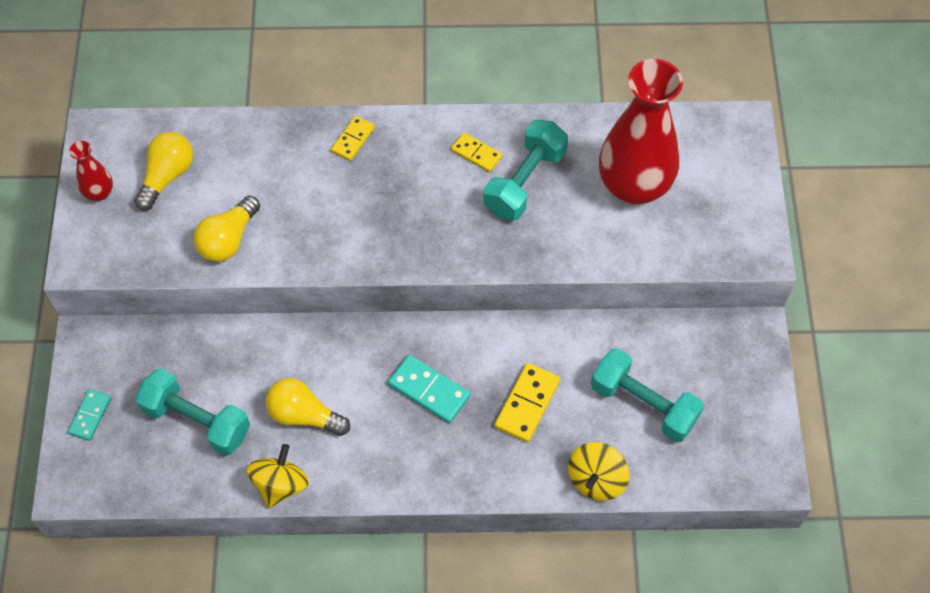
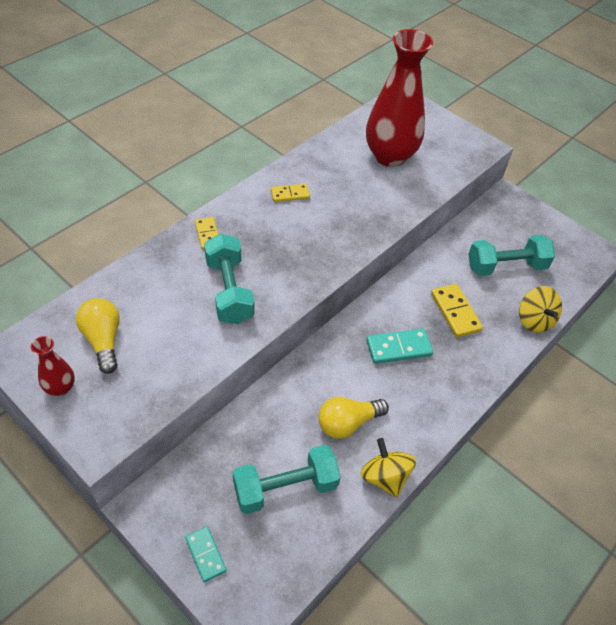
camera: 50 degrees left, 10 degrees down
yellow light bulb [193,196,260,262] -> none
turquoise dumbbell [483,120,568,221] -> turquoise dumbbell moved to [204,233,254,324]

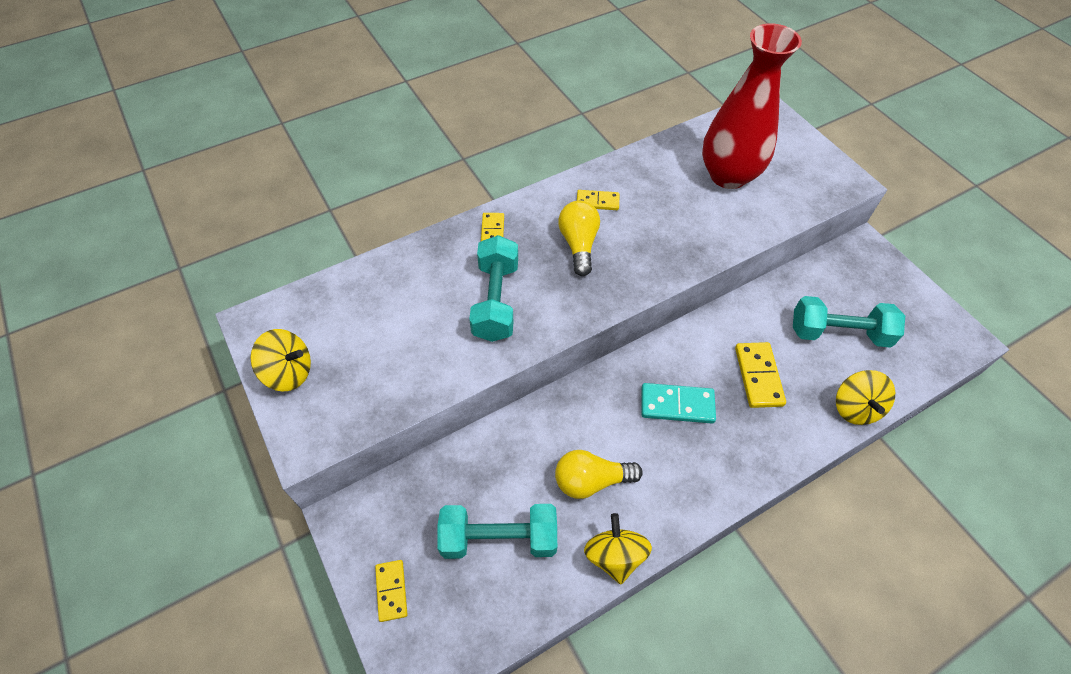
camera: 20 degrees right, 5 degrees up
red vase [31,336,75,396] -> yellow spinning top [250,329,311,392]
yellow light bulb [76,298,120,374] -> yellow light bulb moved to [558,200,600,276]
turquoise domino [185,526,226,582] -> yellow domino [375,560,407,622]

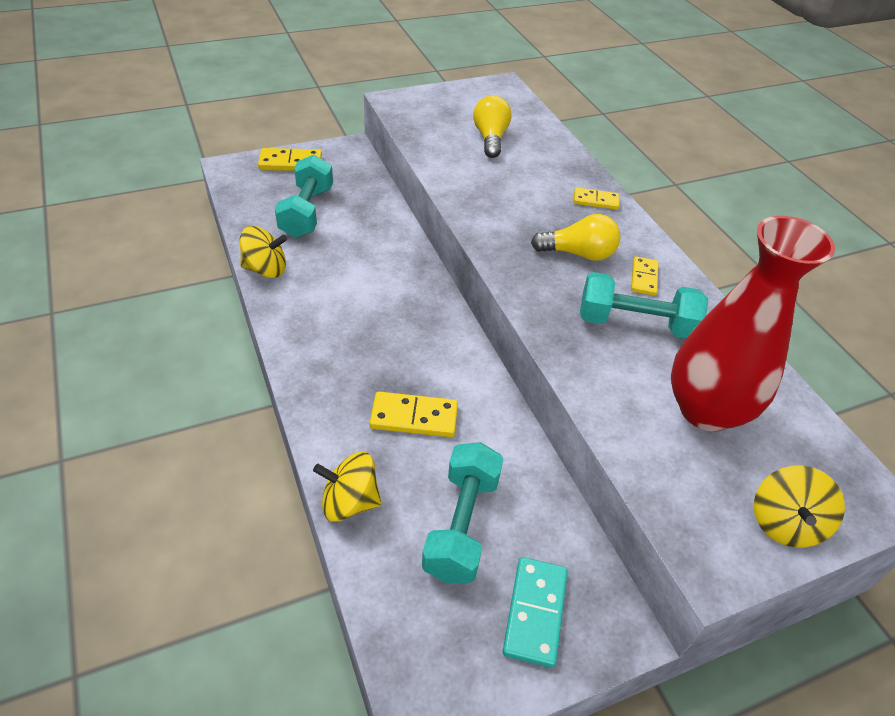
camera: 95 degrees right, 10 degrees down
yellow spinning top [250,329,311,392] -> yellow spinning top moved to [754,465,845,548]
yellow domino [375,560,407,622] -> yellow domino [258,148,322,171], size x1.54
turquoise dumbbell [469,235,518,342] -> turquoise dumbbell moved to [580,272,708,339]
yellow light bulb [555,450,643,499] -> yellow light bulb moved to [473,95,512,158]
turquoise domino [641,383,716,423] -> turquoise domino moved to [503,557,568,668]

